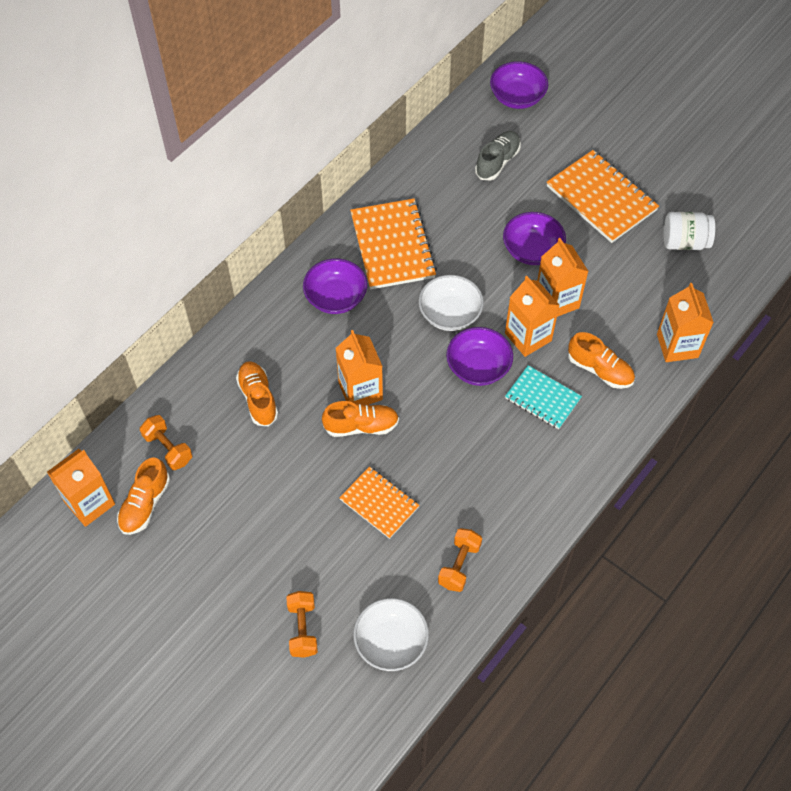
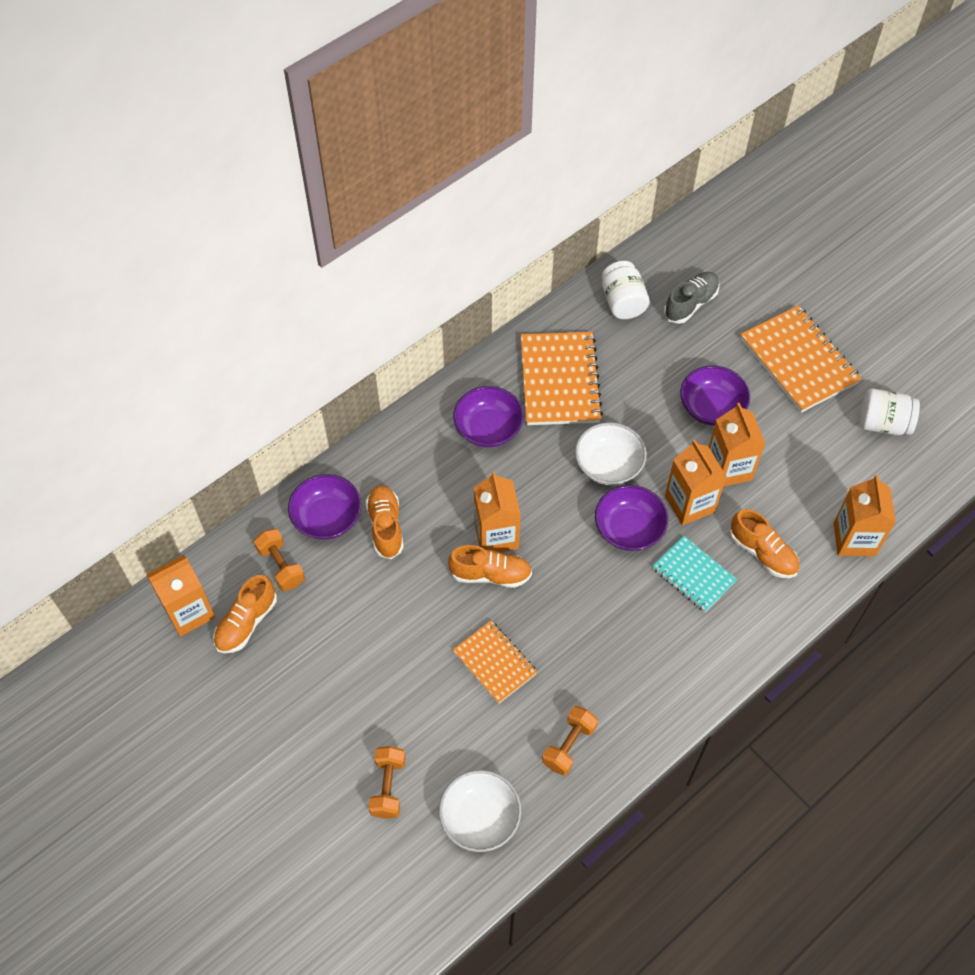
camera: 10 degrees right, 0 degrees up
purple bowl [490,61,548,109] -> purple bowl moved to [288,474,361,540]
none -> white jar [602,261,650,319]

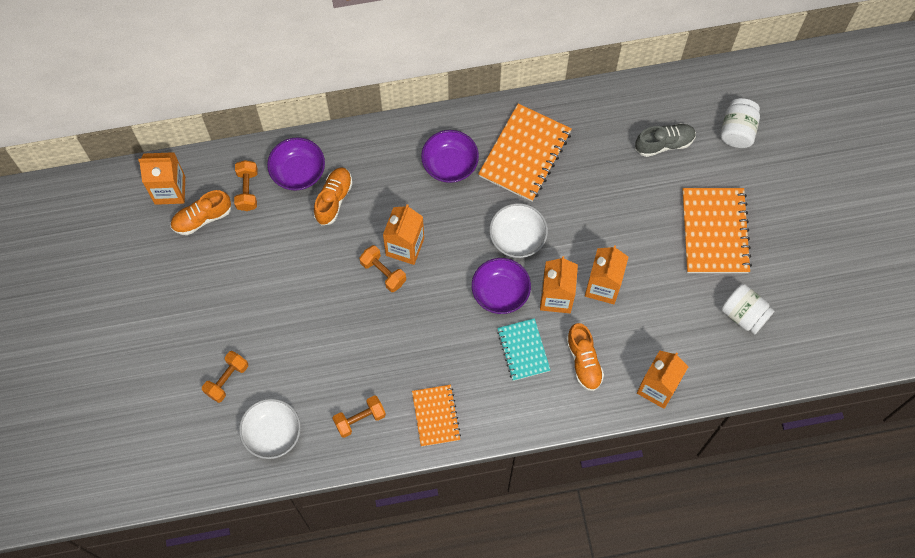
camera: 30 degrees right, 10 degrees up
orange shoe [448,545,532,588] -> orange dumbbell [359,245,406,292]
orange notebook [453,621,537,704] -> orange notebook moved to [412,385,461,447]
white jar [602,261,650,319] -> white jar moved to [720,98,760,148]
purple bowl [680,366,750,426] -> none

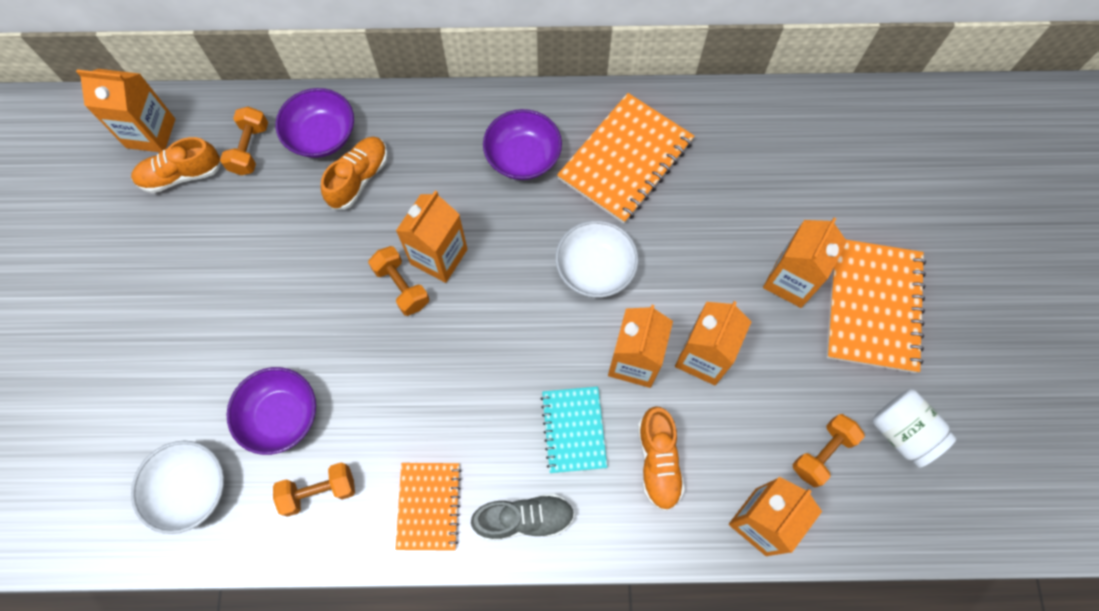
camera: 10 degrees right, 0 degrees up
orange dumbbell [202,351,248,403] -> orange dumbbell moved to [793,414,865,487]
purple bowl [472,258,531,314] -> purple bowl moved to [226,367,316,455]
grey shoe [635,123,696,157] -> grey shoe moved to [471,493,575,541]
white jar [720,98,760,148] -> none
none -> orange carton [763,218,847,308]

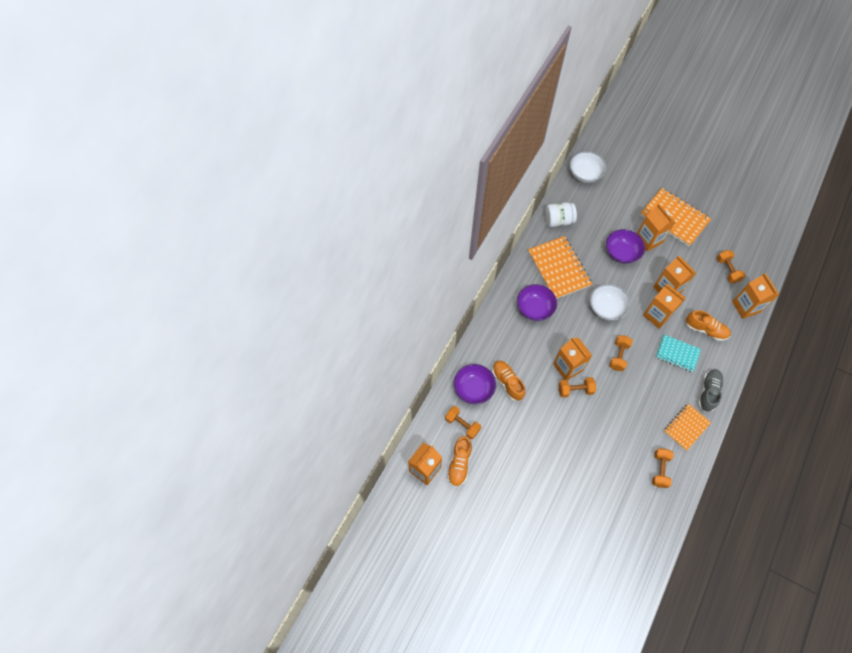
camera: 60 degrees left, 5 degrees down
white bowl [131,441,224,534] -> white bowl moved to [570,151,606,183]
purple bowl [226,367,316,455] -> purple bowl moved to [606,229,645,264]
orange notebook [395,463,461,551] -> orange notebook turned 75 degrees counterclockwise [664,403,711,451]
white jar [872,389,956,468] -> white jar moved to [545,202,577,227]
none -> orange dumbbell [609,335,633,371]

